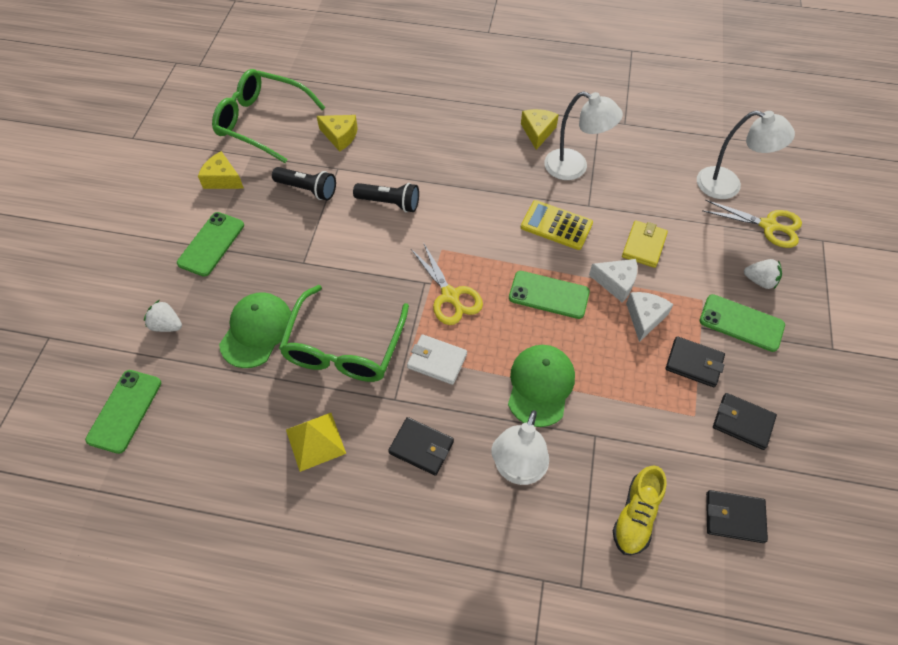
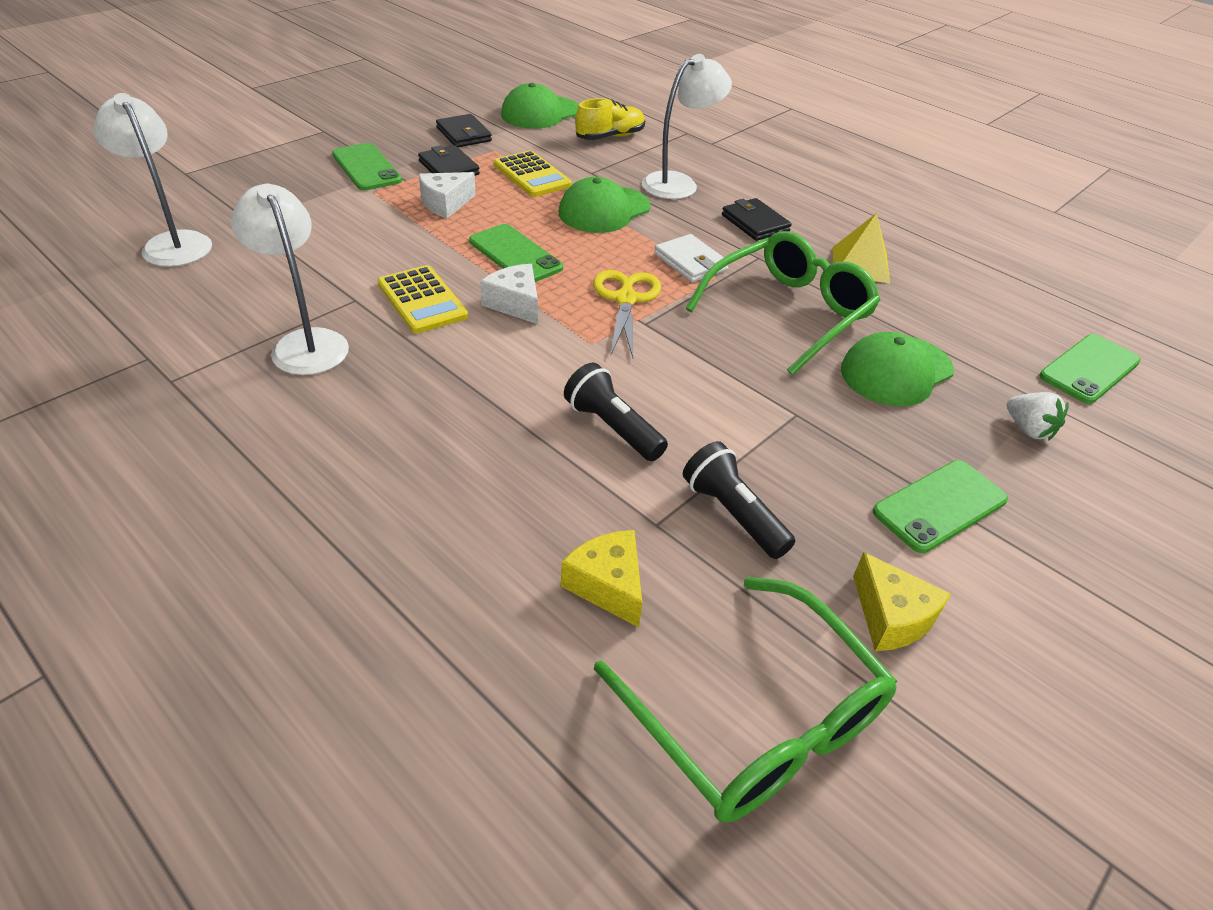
camera: 150 degrees left, 15 degrees down
yellow cheese [521,109,559,150] -> none
white cheese [589,259,637,302] -> white cheese moved to [480,264,538,324]
yellow wallet [622,220,668,268] -> none
yellow scissors [702,200,802,248] -> none
black wallet [706,490,768,543] -> green cap [501,83,579,129]
white strawberry [744,259,782,289] -> none
none -> yellow calculator [494,150,572,197]

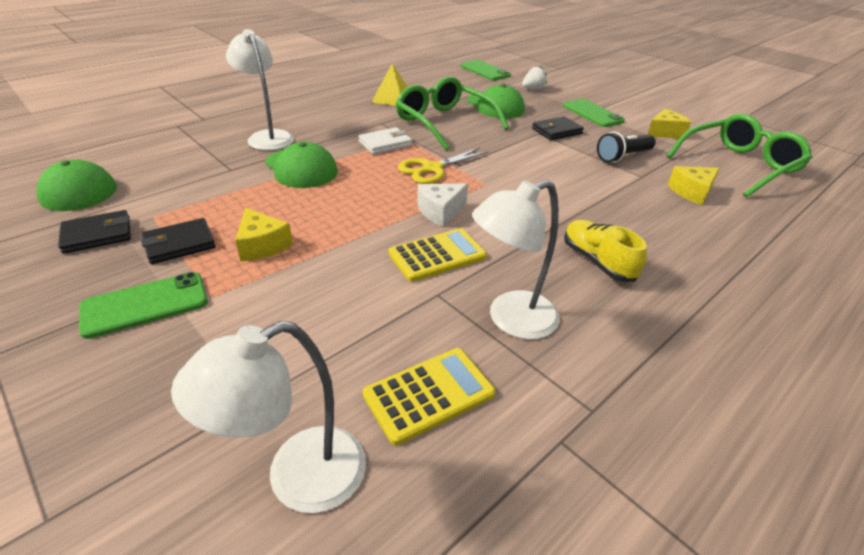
camera: 85 degrees left, 5 degrees down
white cheese [419,172,476,218] -> yellow cheese [235,208,293,261]
green phone [469,224,563,282] -> none
yellow calculator [494,150,572,197] -> yellow calculator moved to [363,348,496,445]
black flashlight [564,362,668,461] -> none
yellow shoe [575,98,645,140] -> yellow shoe moved to [564,220,647,282]
yellow scissors [593,270,661,358] -> yellow scissors turned 45 degrees counterclockwise [398,147,489,184]
black wallet [722,198,792,241] -> black wallet moved to [532,117,584,140]

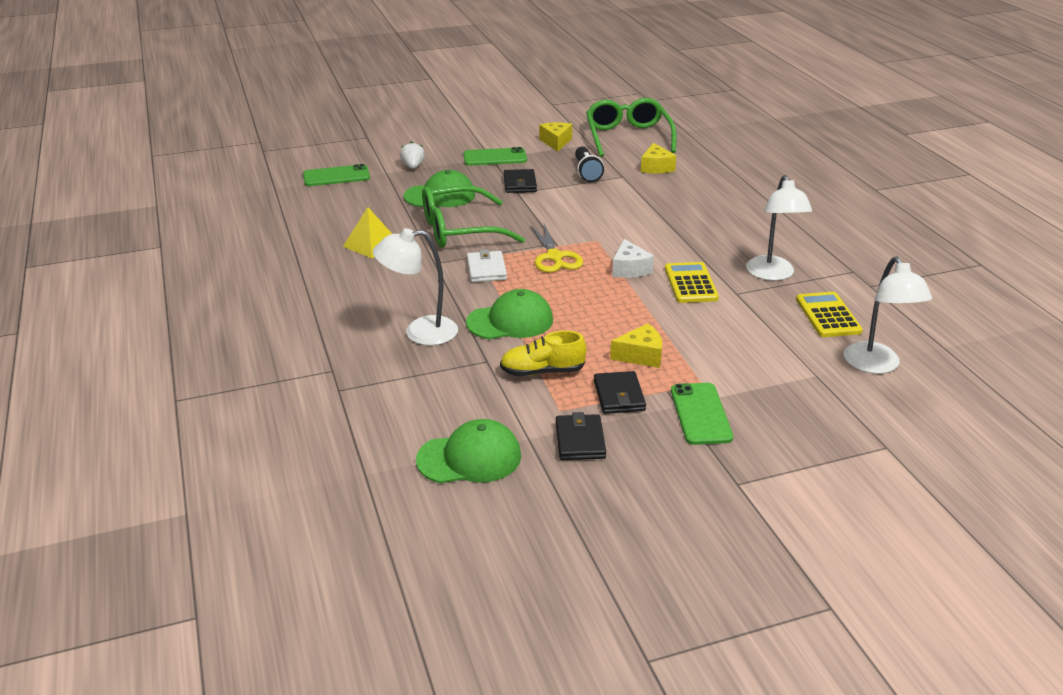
camera: 65 degrees left, 5 degrees down
yellow shoe [564,220,647,282] -> yellow shoe moved to [500,331,586,376]

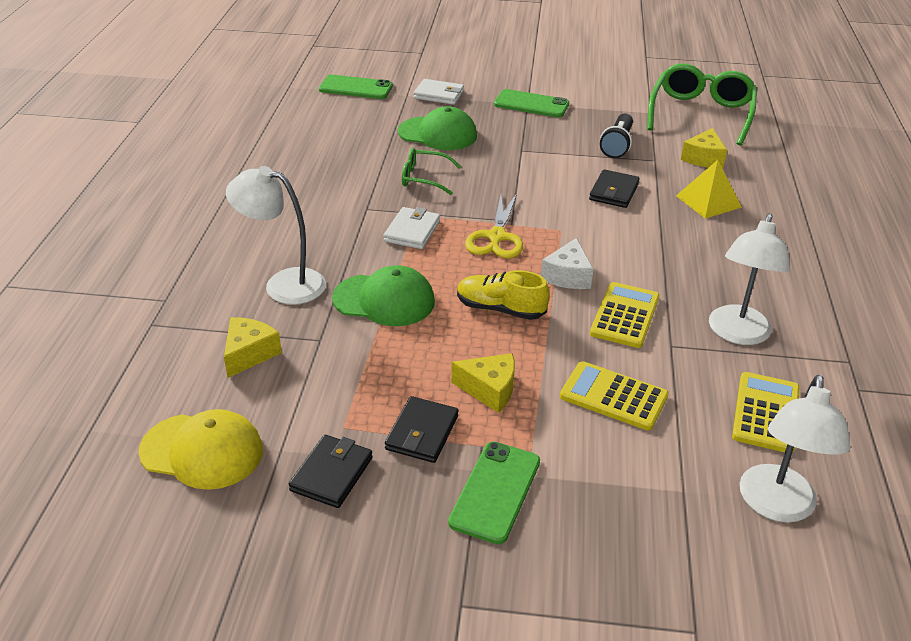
camera: 25 degrees right, 5 degrees up
yellow pyramid [343,207,392,258] -> yellow pyramid moved to [676,160,742,218]
white strawberry [400,141,425,169] -> white wallet [413,79,464,105]
green cap [416,419,521,484] -> yellow cap [138,409,263,490]
green glasses [422,186,525,248] -> green glasses [402,148,461,195], size x0.53
yellow shoe [500,331,586,376] -> yellow shoe moved to [457,270,549,320]
black wallet [504,169,537,193] -> black wallet moved to [589,169,640,208]
yellow cheese [539,122,572,152] -> yellow cheese moved to [224,317,282,378]
none -> yellow calculator [560,361,669,430]

